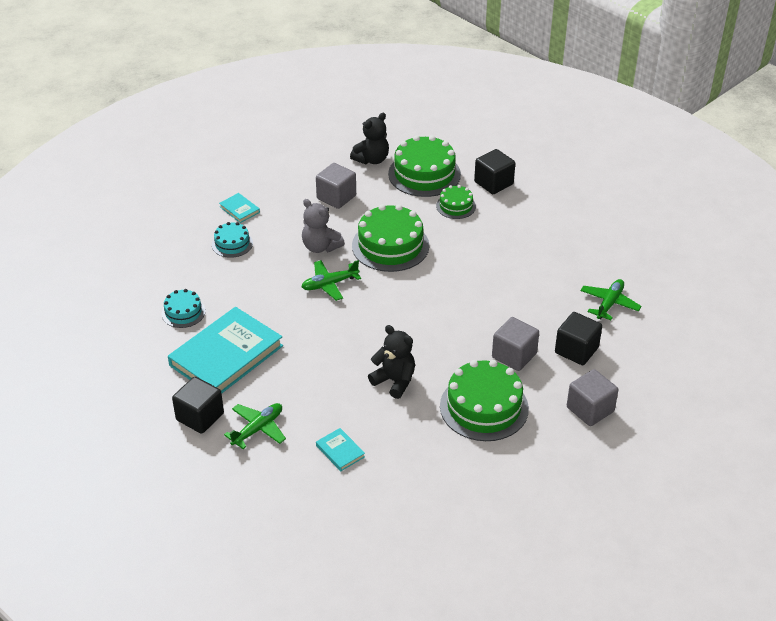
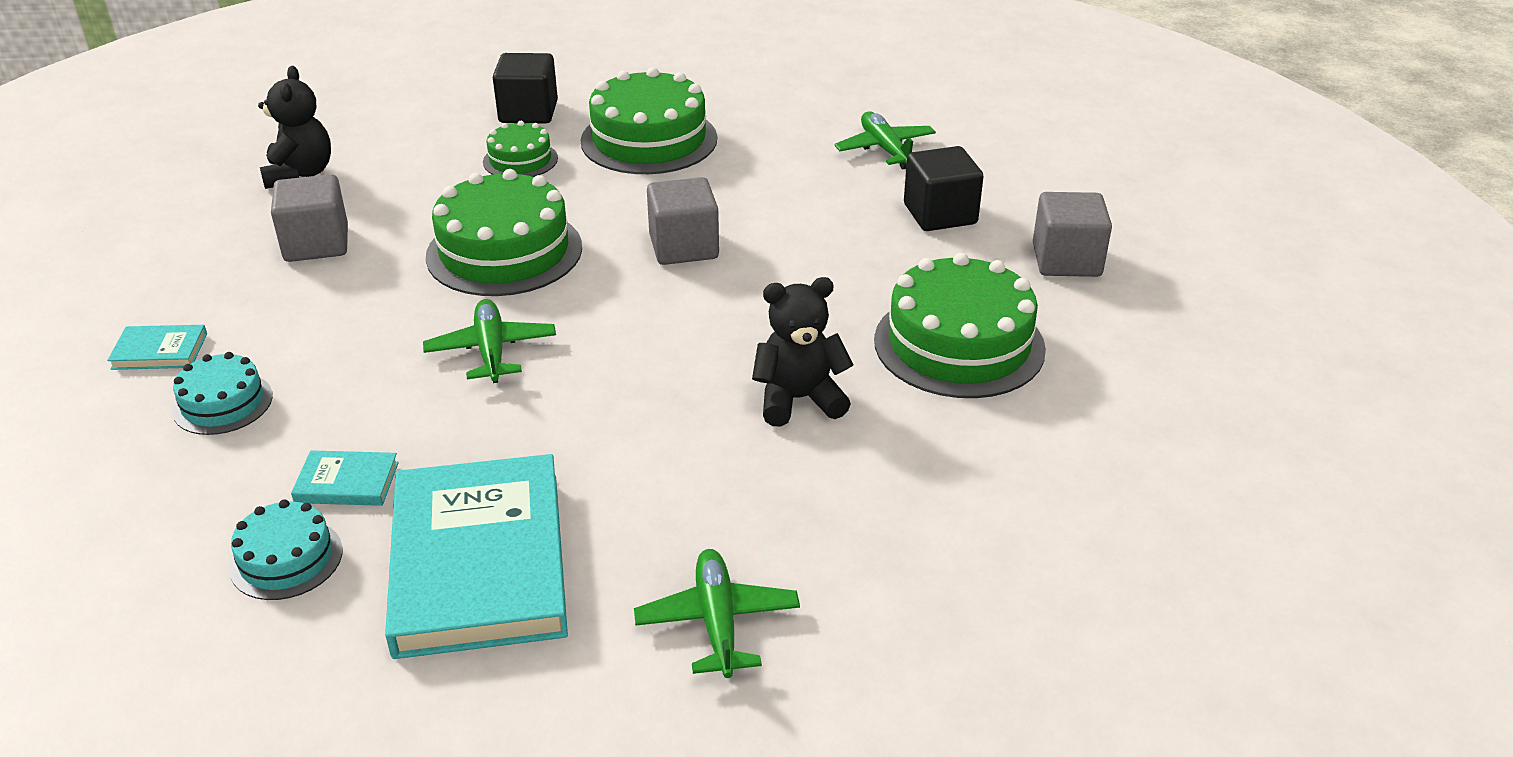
camera: 50 degrees left, 5 degrees down
black cube [172,377,224,434] -> none
green plane [301,260,361,301] -> green plane turned 150 degrees clockwise [423,299,556,383]
grey teddy bear [302,199,345,253] -> none
turquoise book [316,428,365,471] -> turquoise book moved to [291,450,399,506]
green cake [388,135,461,197] -> green cake moved to [581,67,717,174]
grey cube [492,317,539,371] -> grey cube moved to [647,177,719,265]

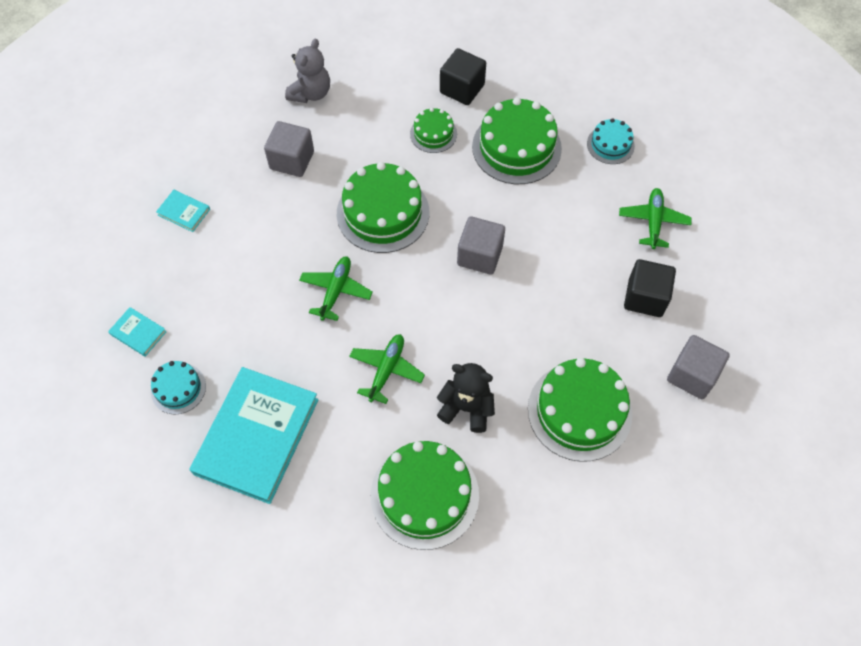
camera: 30 degrees right, 25 degrees up
turquoise cake [172,352,273,435] -> turquoise cake moved to [587,118,635,164]
black teddy bear [258,66,331,189] -> grey teddy bear [285,38,330,103]
turquoise book [291,450,399,506] -> turquoise book moved to [108,307,167,357]
green plane [634,549,800,678] -> green plane moved to [349,334,425,404]
none -> green cake [371,441,479,550]

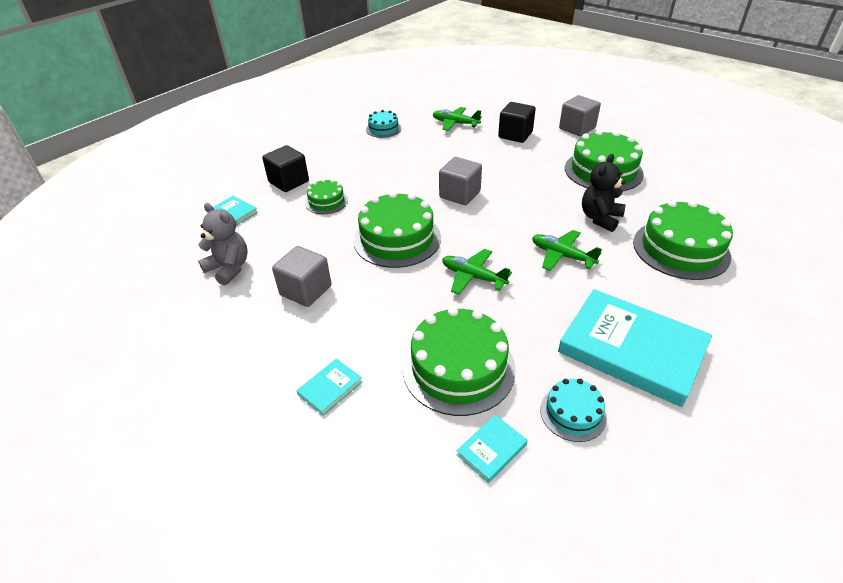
camera: 75 degrees left, 20 degrees down
green cake [472,97,562,184] -> green cake moved to [403,307,516,416]
none -> turquoise book [213,196,258,225]

